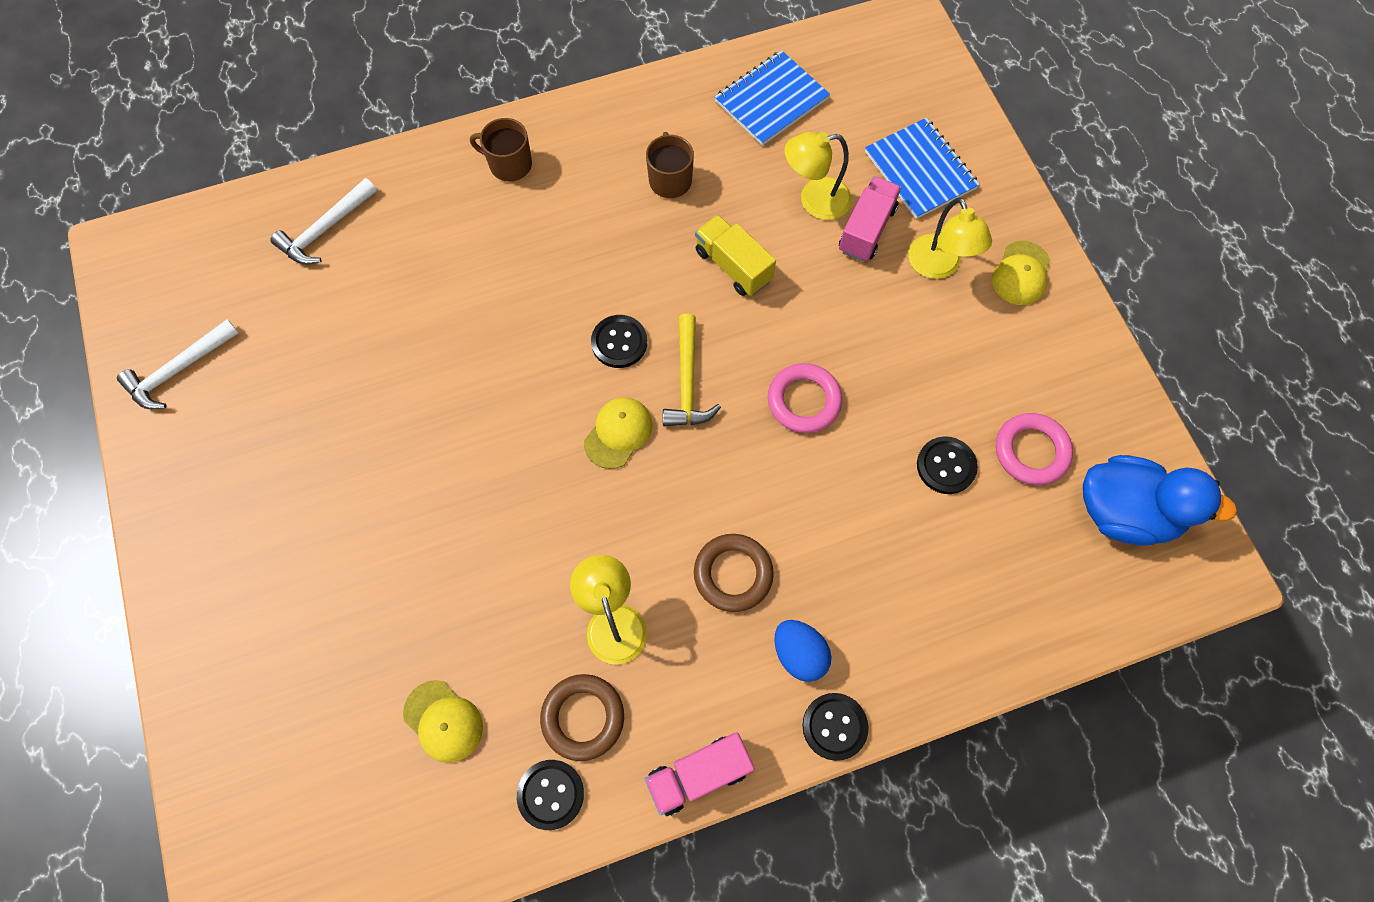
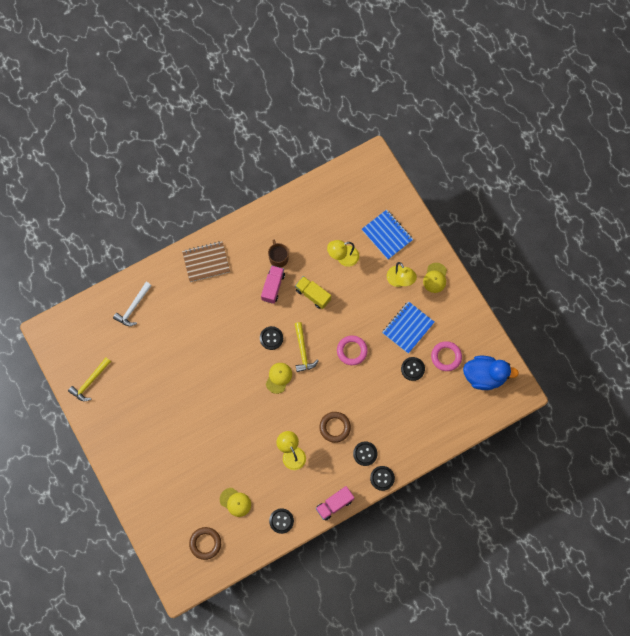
camera: 10 degrees left, 5 degrees up
white hammer [117,319,239,409] -> yellow hammer [68,357,111,401]
brown mug [470,118,532,181] -> brown notebook [182,241,230,282]
brown ring [540,674,624,761] -> brown ring moved to [189,527,221,560]
blue notebook [715,50,830,146] -> blue notebook moved to [382,301,435,354]
blue egg [774,620,831,682] -> black button [353,441,378,466]
pink truck [839,176,901,262] -> pink truck moved to [261,266,285,304]

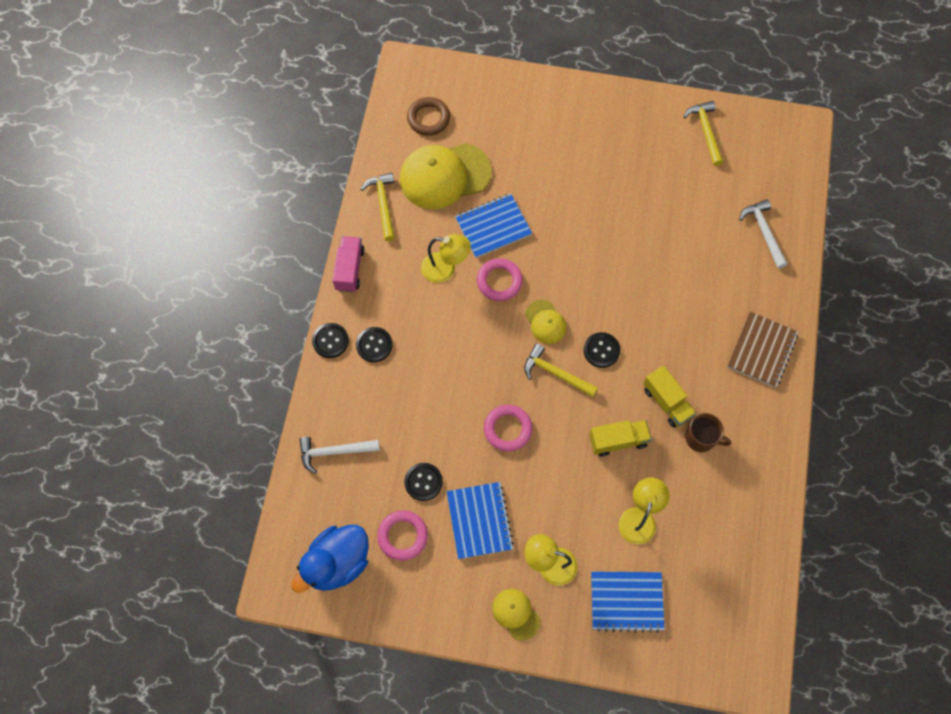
camera: 130 degrees right, 5 degrees down
yellow cap [220,488,251,517] -> yellow cap [400,143,492,209], size x2.02
pink truck [261,266,285,304] -> yellow truck [643,365,696,428]
black button [269,508,294,534] -> yellow hammer [361,173,395,241]
brown ring [319,412,351,443] -> none
none -> white hammer [299,437,380,474]
none -> blue notebook [455,194,532,258]
none -> pink ring [477,258,523,301]

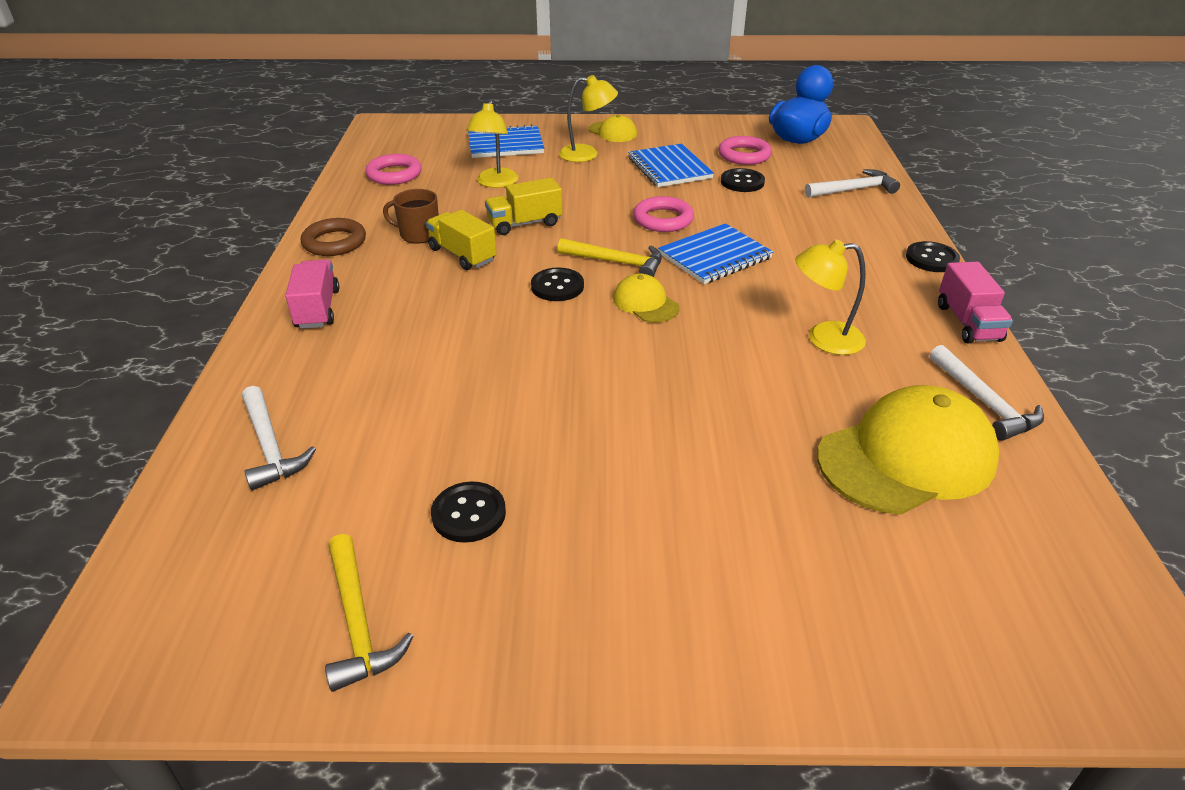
camera: 170 degrees right, 30 degrees down
black button [356,327,393,362] -> black button moved to [431,481,506,543]
yellow hammer [361,173,395,241] -> white hammer [930,345,1044,441]
brown ring [407,97,450,136] -> brown ring moved to [301,218,366,256]
blue notebook [455,194,532,258] -> blue notebook moved to [658,223,773,284]
pink ring [477,258,523,301] -> pink ring moved to [365,154,422,185]
brown notebook [727,311,798,388] -> pink truck [285,259,339,329]

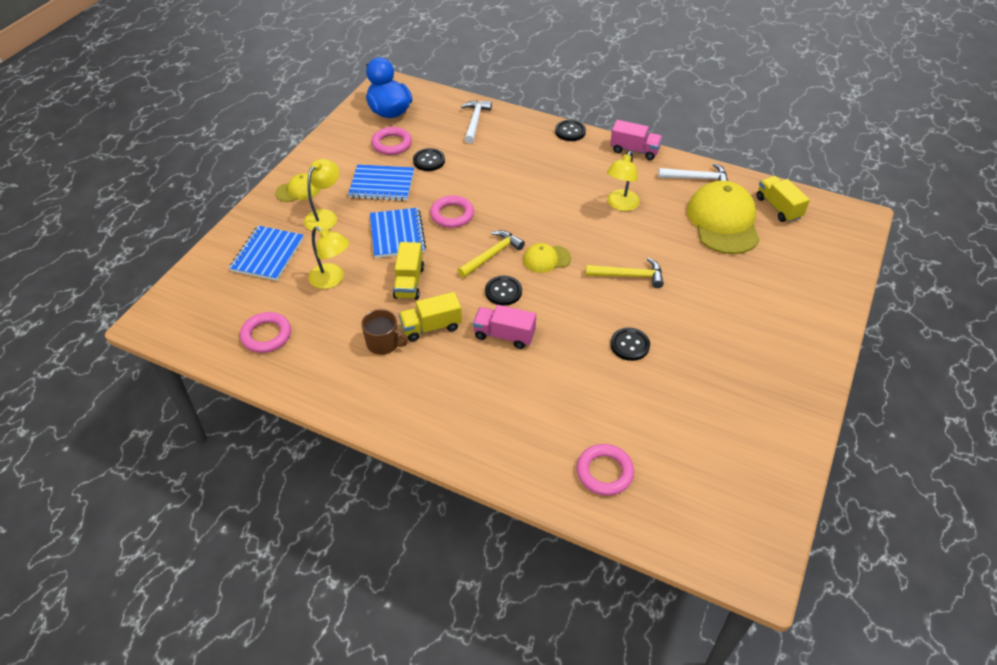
camera: 65 degrees left, 10 degrees up
white hammer [242,386,316,491] -> pink ring [577,444,634,496]
pink truck [285,259,339,329] -> pink truck moved to [473,305,536,349]
brown ring [301,218,366,256] -> none
yellow hammer [325,534,414,692] -> yellow hammer moved to [586,258,664,288]
brown mug [383,189,439,244] -> brown mug turned 105 degrees counterclockwise [361,309,408,355]
black button [431,481,506,543] -> black button moved to [610,328,650,361]
blue notebook [658,223,773,284] -> blue notebook moved to [370,208,426,258]
none -> yellow truck [757,176,810,222]

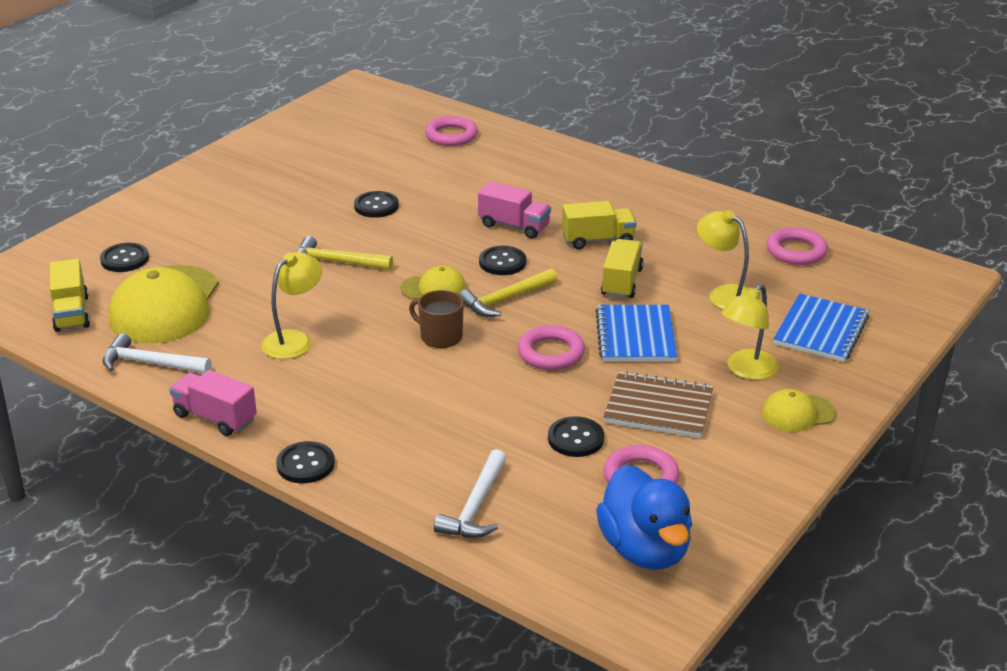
camera: 170 degrees left, 15 degrees down
blue notebook [348,164,414,201] -> brown notebook [603,371,713,438]
brown mug [361,309,408,355] -> brown mug moved to [409,290,464,348]
none -> black button [100,243,149,272]

